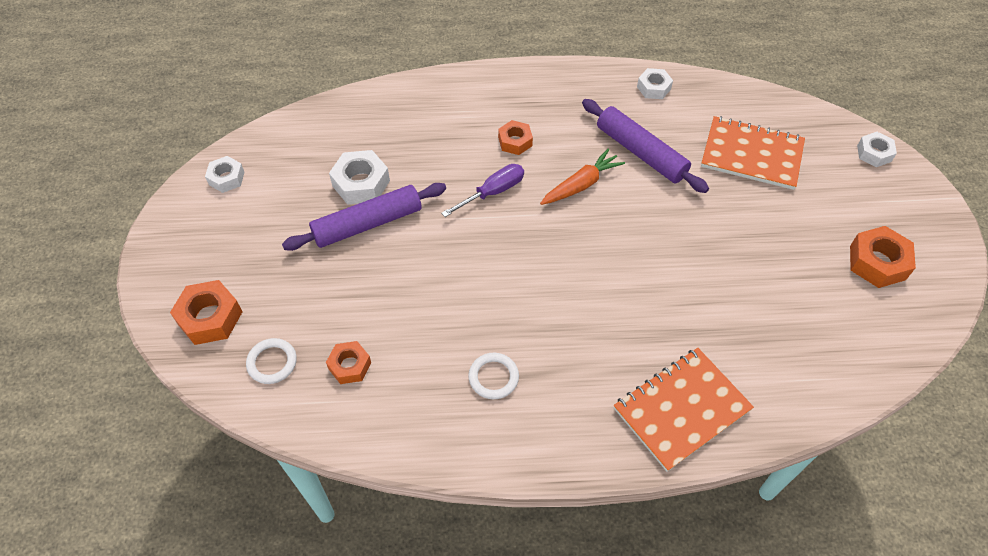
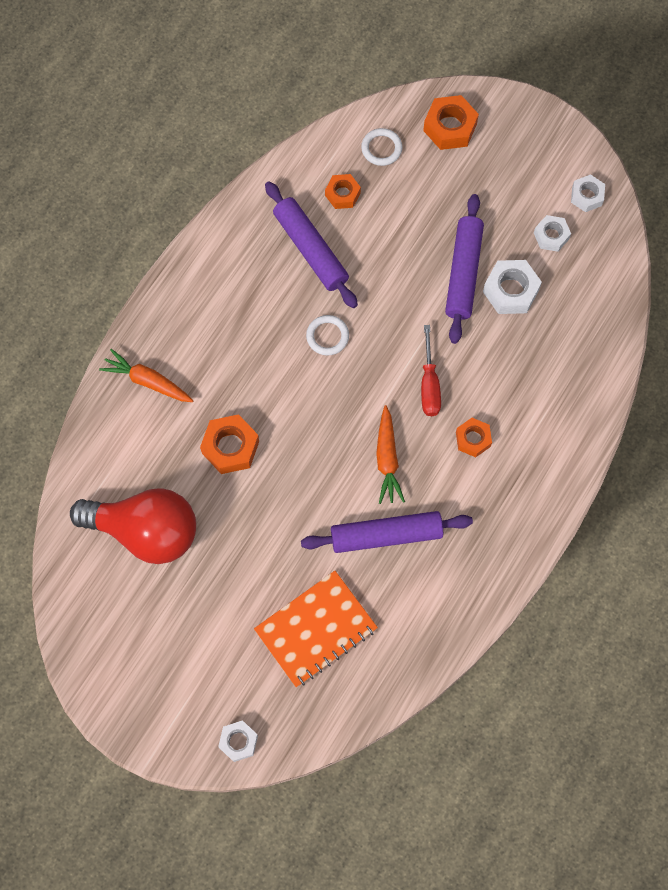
camera: 125 degrees right, 15 degrees up
purple screwdriver [441,164,524,217] -> red screwdriver [421,325,441,416]
white ring [468,353,519,399] -> white ring moved to [306,315,349,355]
orange notebook [614,348,754,472] -> orange carrot [99,349,194,402]
white nut [637,68,673,99] -> white nut moved to [534,215,571,252]
orange nut [850,226,916,288] -> orange nut moved to [200,414,259,474]
none -> red light bulb [70,488,196,564]
none -> purple rolling pin [265,181,358,308]

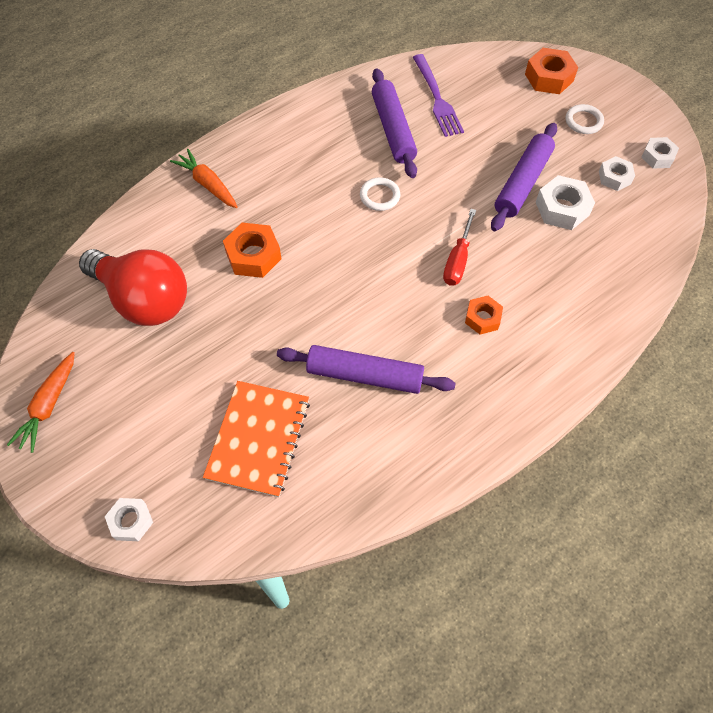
camera: 20 degrees right, 10 degrees down
orange notebook [254,571,378,687] -> orange notebook turned 60 degrees counterclockwise [203,381,310,497]
orange nut [325,174,361,209] -> purple fork [413,54,464,137]
white ring [361,128,402,166] -> white ring moved to [566,104,604,134]
orange carrot [376,405,405,504] -> orange carrot moved to [7,352,75,453]

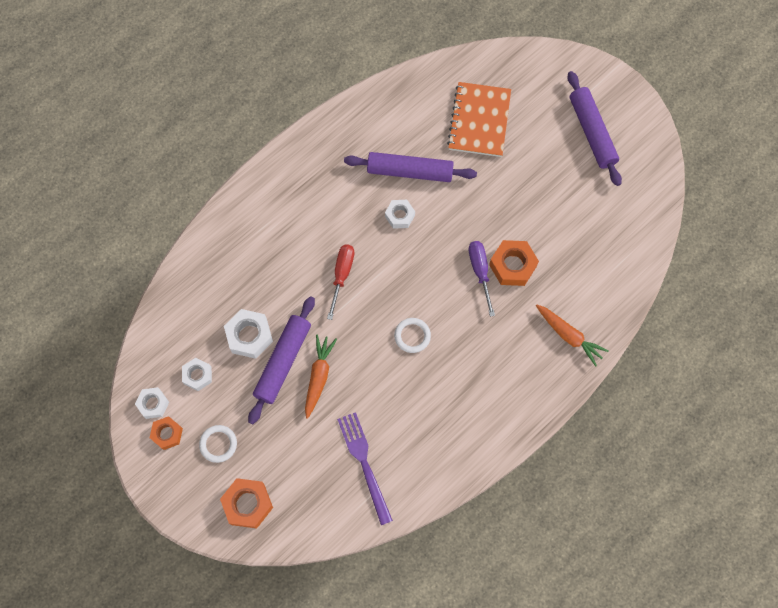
camera: 175 degrees right, 10 degrees up
orange carrot [7,352,75,453] -> orange carrot moved to [305,335,337,419]
red light bulb [79,249,187,326] -> none
white nut [105,498,153,541] -> white nut moved to [385,200,415,229]
purple rolling pin [372,68,417,178] -> purple rolling pin moved to [567,71,622,186]
orange nut [465,296,503,335] -> orange nut moved to [150,416,183,450]
none -> purple screwdriver [469,241,495,317]

